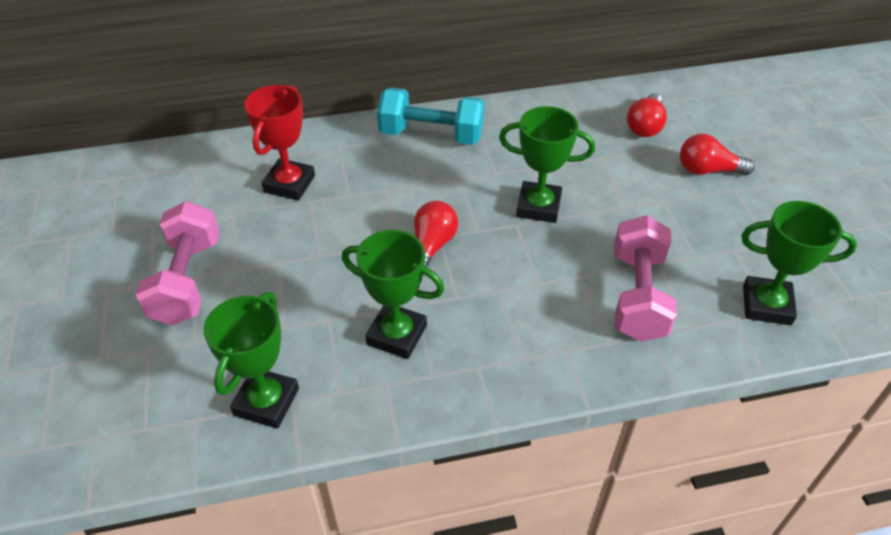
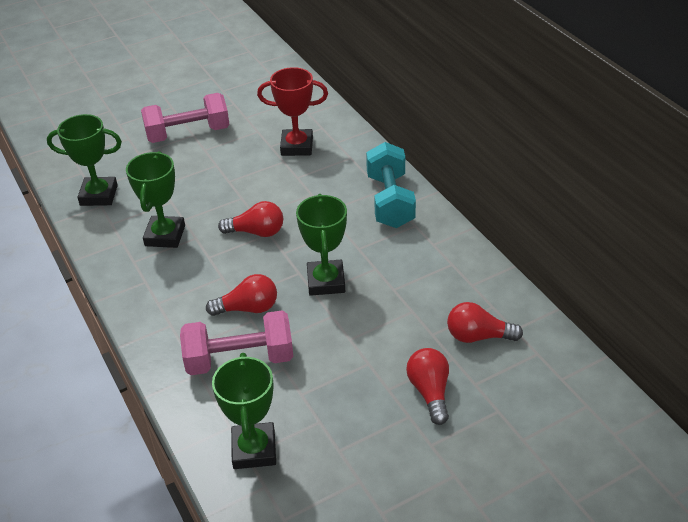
camera: 75 degrees right, 5 degrees down
none -> red light bulb [206,274,277,316]

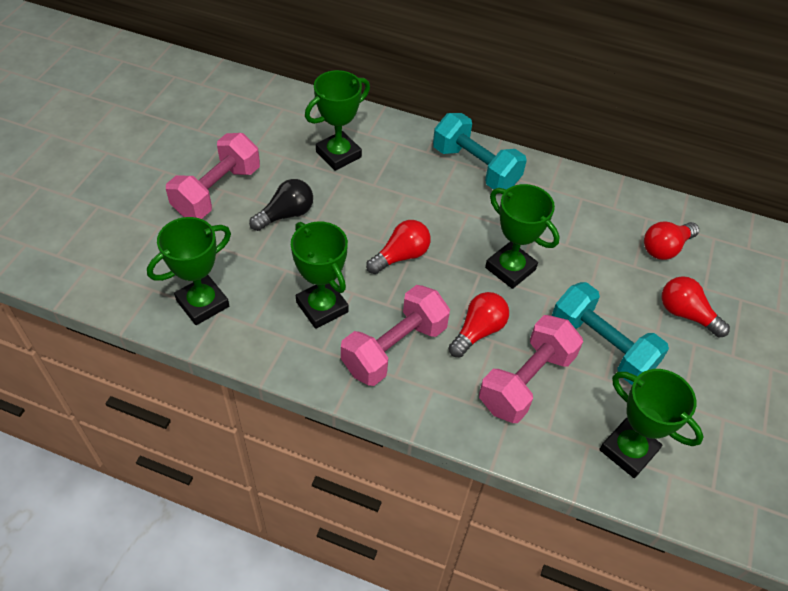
camera: 45 degrees left, 10 degrees up
red trophy [257,67,328,156] -> green trophy [305,70,370,171]
none -> black light bulb [249,179,313,231]
none -> pink dumbbell [341,285,450,386]
none -> turquoise dumbbell [552,282,669,385]

